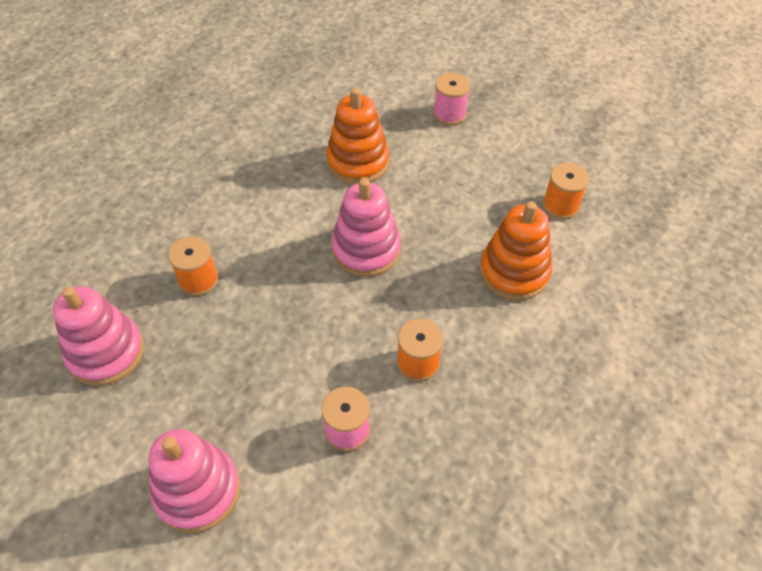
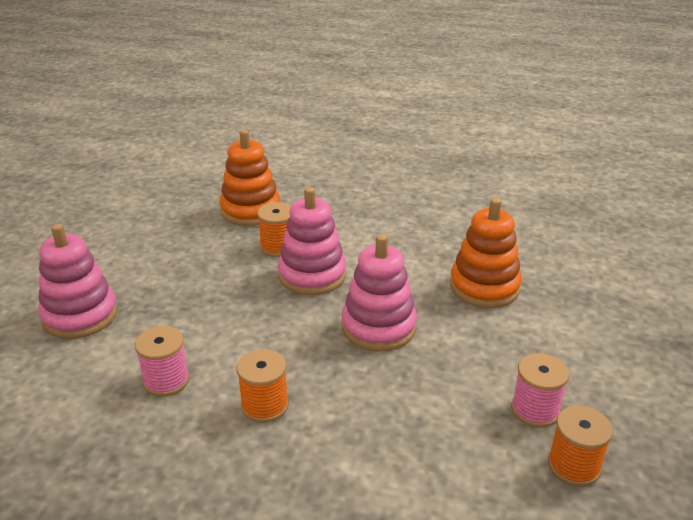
camera: 65 degrees right, 20 degrees down
pink stacking toy [53,286,144,386] -> pink stacking toy moved to [278,187,346,295]
pink spool [433,73,470,125] -> pink spool moved to [511,353,569,428]
orange stacking toy [480,201,552,300] -> orange stacking toy moved to [220,130,280,226]

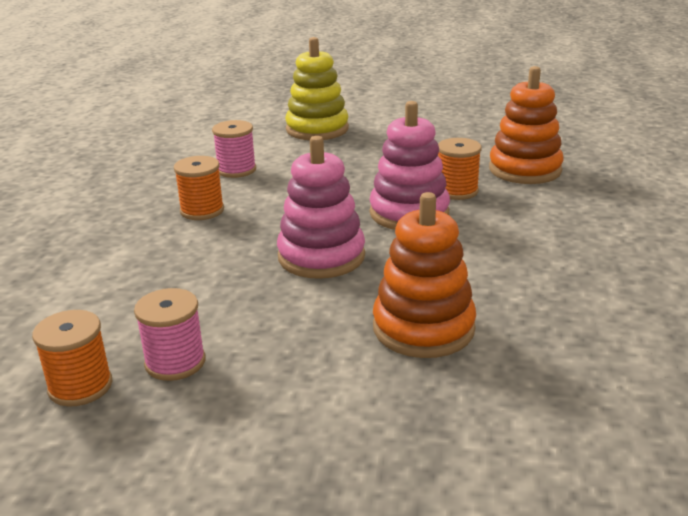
camera: 85 degrees right, 5 degrees down
pink stacking toy [38,224,118,339] -> yellow stacking toy [285,37,349,140]

